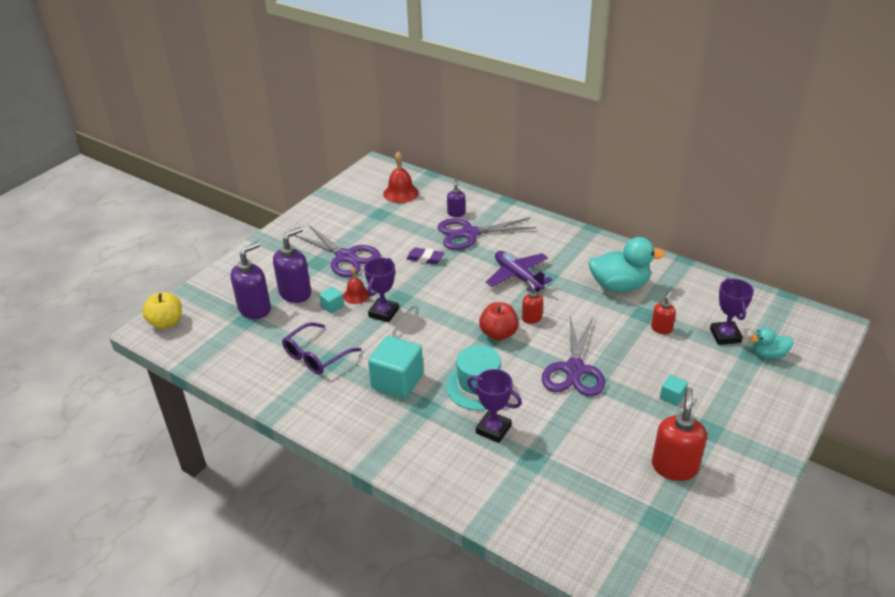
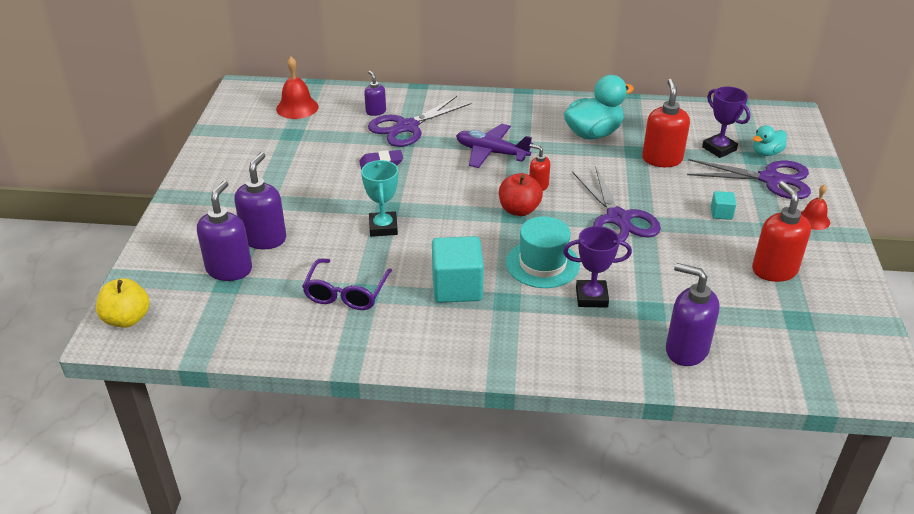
camera: 30 degrees left, 0 degrees up
purple scissors [294,225,381,277] -> purple scissors moved to [687,159,811,199]
turquoise cube [319,287,344,314] -> none
red bell [343,267,370,304] -> red bell moved to [801,184,830,230]
purple trophy [364,258,399,322] -> turquoise trophy [361,160,398,237]
red soap dispenser [651,290,676,334] -> red soap dispenser [642,79,690,167], size x1.80
none -> purple soap dispenser [666,263,719,366]

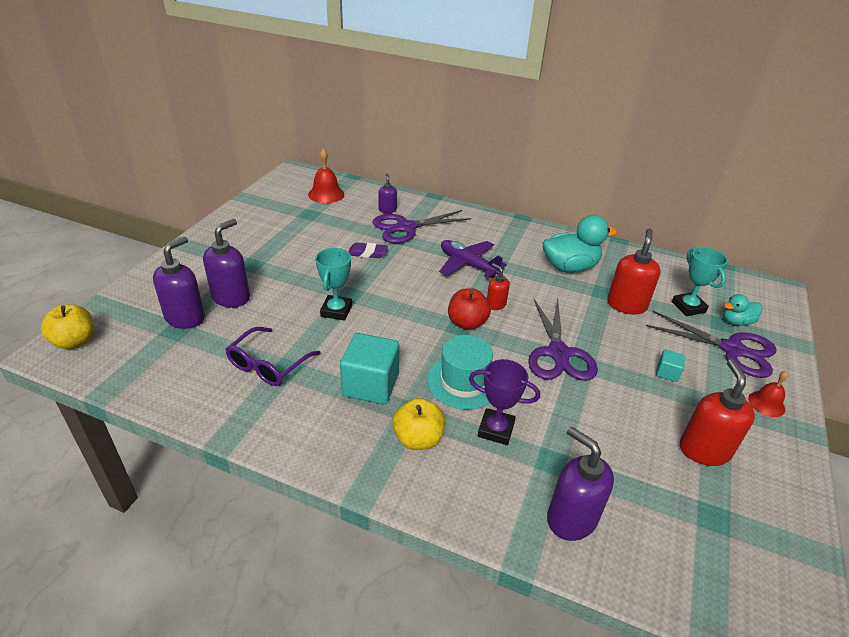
camera: 15 degrees right, 0 degrees up
purple trophy [702,87,750,158] -> turquoise trophy [672,247,728,316]
none -> yellow apple [392,398,445,450]

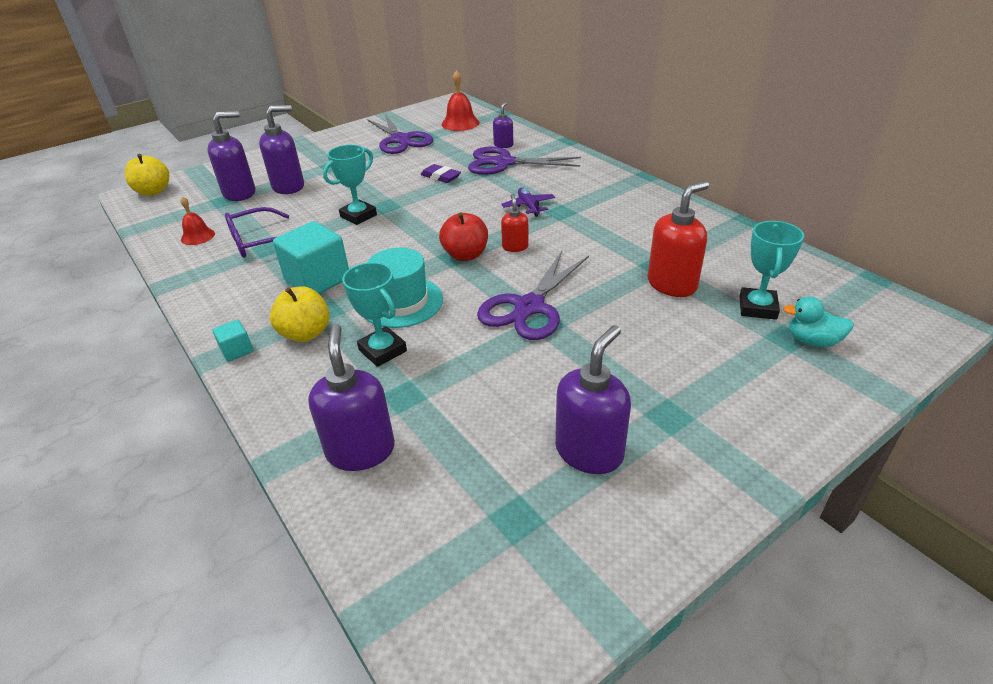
camera: 35 degrees right, 0 degrees up
purple plane [439,240,507,278] -> purple plane [501,187,555,217], size x0.61
purple trophy [469,359,540,445] -> turquoise trophy [342,262,407,367]
turquoise duck [542,215,617,273] -> none
purple scissors [646,311,777,378] -> purple scissors moved to [367,114,433,154]
turquoise cube [656,349,685,382] -> turquoise cube moved to [212,320,253,361]
red soap dispenser [680,359,755,466] -> purple soap dispenser [555,325,631,474]
red bell [748,371,788,417] -> red bell moved to [181,196,215,245]

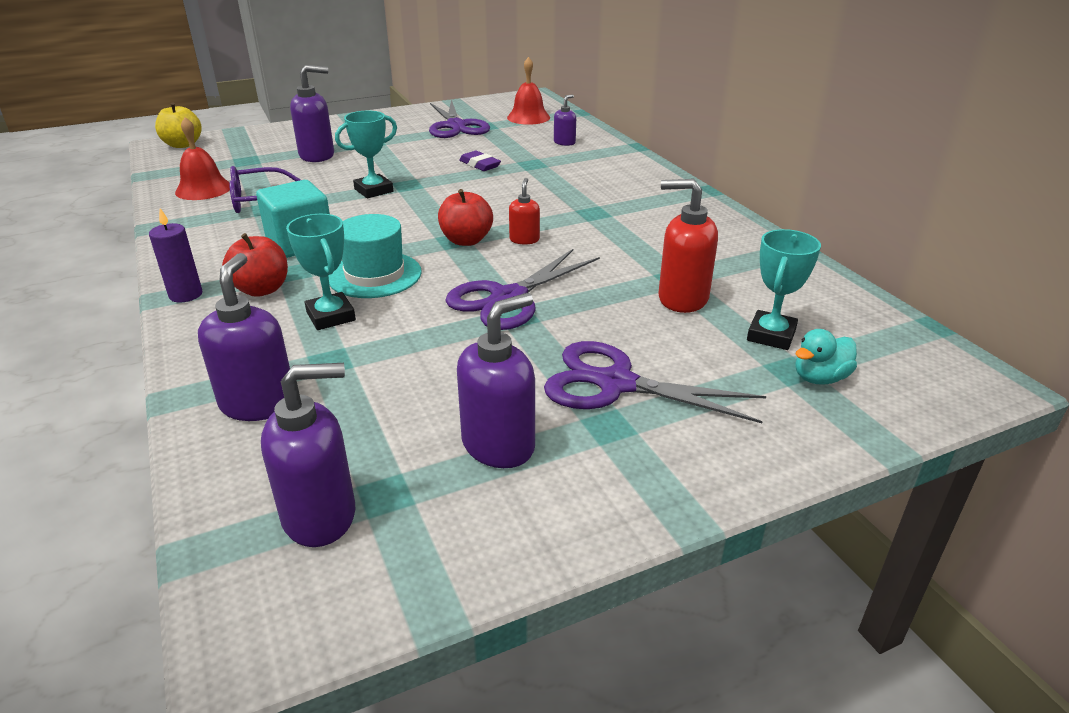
camera: 10 degrees right, 5 degrees down
red bell [181,196,215,245] -> red bell [175,117,230,200], size x1.54
purple soap dispenser [207,111,255,201] -> purple soap dispenser moved to [261,363,355,547]
turquoise cube [212,320,253,361] -> purple candle [149,208,202,303]
yellow apple [270,286,330,342] -> red apple [222,233,288,297]
purple scissors [468,147,581,175] -> purple scissors moved to [544,341,766,423]
purple plane [501,187,555,217] -> none
red soap dispenser [648,181,709,297] -> red soap dispenser turned 135 degrees counterclockwise [658,179,718,313]
turquoise duck [783,296,854,347] -> turquoise duck turned 60 degrees counterclockwise [795,329,857,385]

